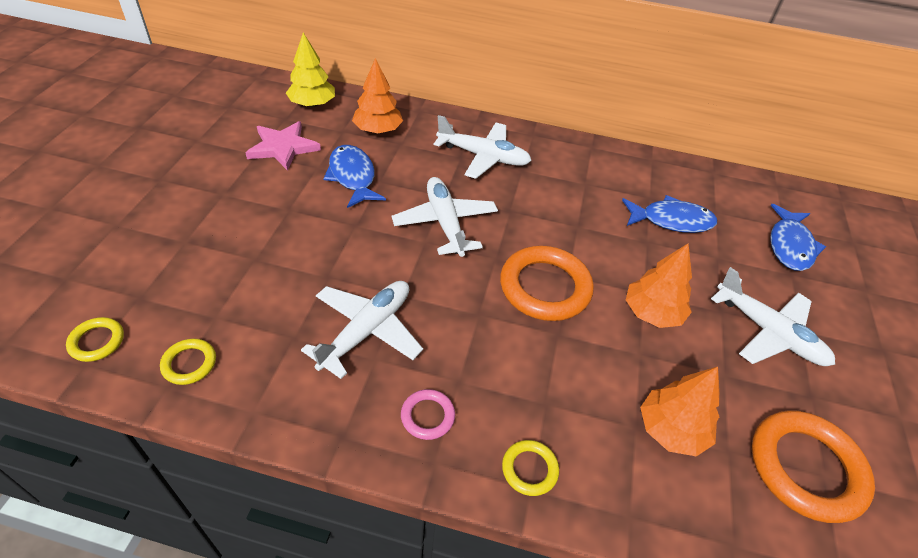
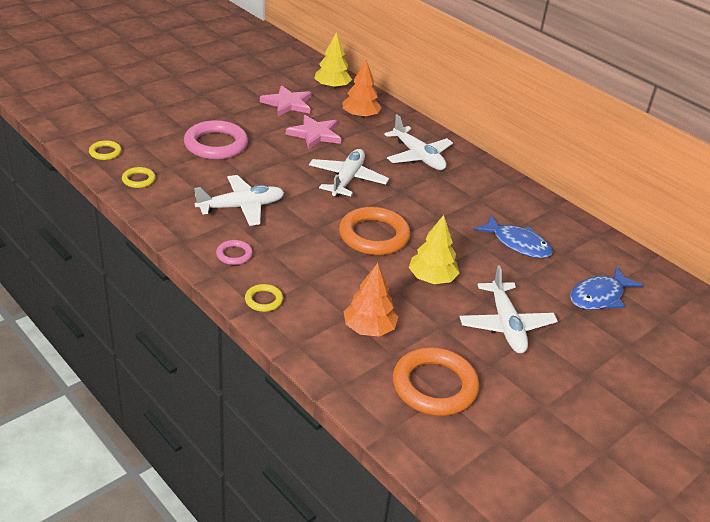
camera: 35 degrees right, 10 degrees down
blue fish [323,145,386,208] -> pink star [286,115,341,149]
orange tree [626,244,692,328] -> yellow tree [409,215,460,284]
none -> pink ring [184,120,248,160]

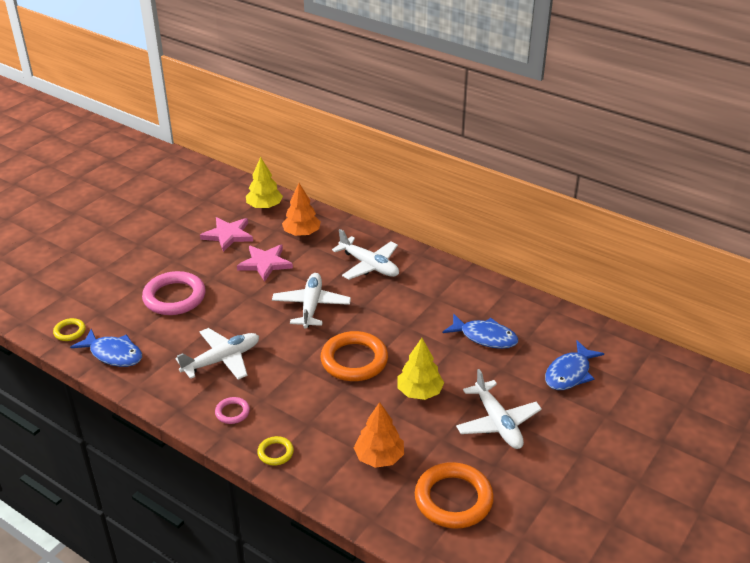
camera: 10 degrees left, 0 degrees up
yellow ring [122,167,156,188] -> blue fish [70,329,142,367]

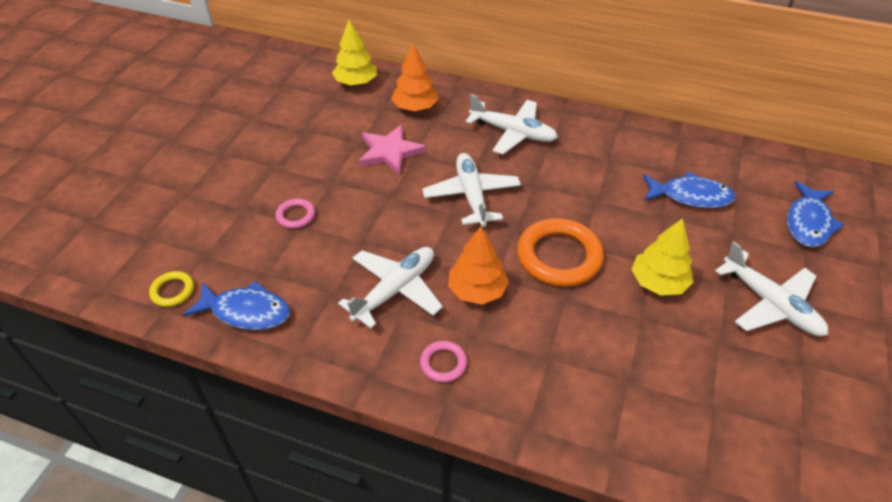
camera: 15 degrees left, 10 degrees up
pink ring [142,271,206,315] -> pink ring [276,199,315,229], size x0.48
pink star [200,217,253,252] -> none
yellow ring [257,436,294,466] -> none
orange tree [354,402,404,468] -> orange tree moved to [448,227,509,304]
orange ring [415,462,494,529] -> none

